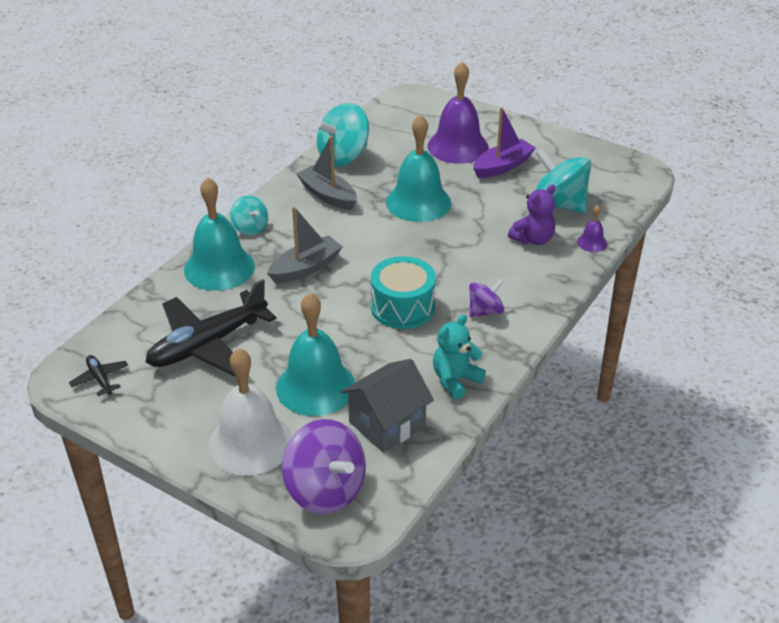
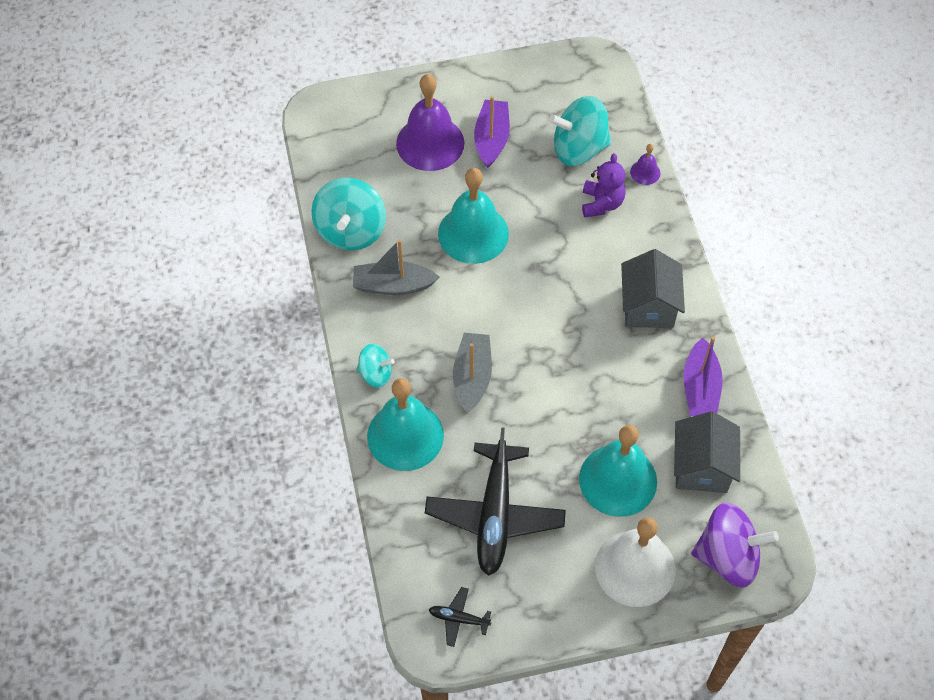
camera: 45 degrees left, 20 degrees up
turquoise drum [371,256,436,329] -> none
turquoise teddy bear [433,314,486,400] -> purple boat [684,337,723,416]
purple spinning top [469,279,504,318] -> grey house [621,249,685,328]

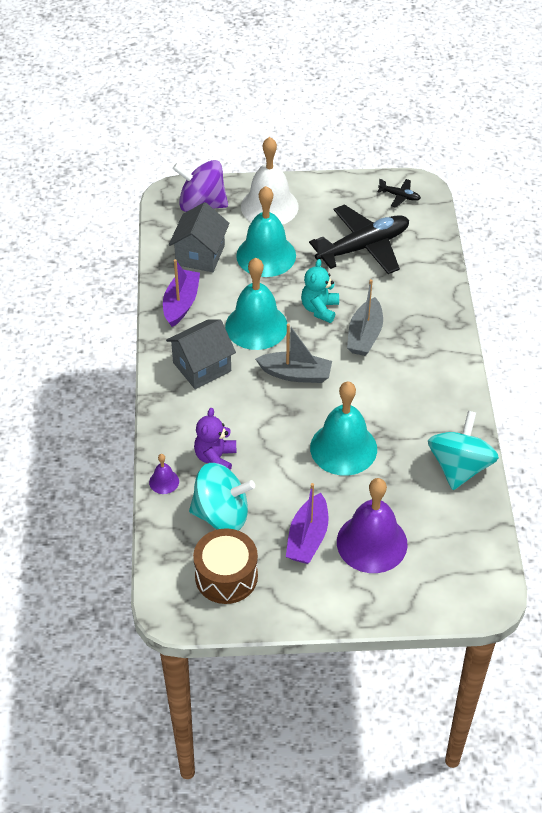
camera: 170 degrees left, 10 degrees down
grey boat [353,239,439,295] -> grey boat moved to [255,323,332,383]
turquoise spinning top [356,344,395,388] -> none
turquoise bell [367,378,444,471] -> turquoise bell moved to [225,258,287,350]
black plane [425,427,566,576] -> black plane turned 45 degrees clockwise [309,204,409,274]
grey house [621,249,685,328] -> grey house turned 45 degrees clockwise [166,319,236,389]
none -> brown drum [193,528,258,604]
none -> turquoise teddy bear [301,259,339,323]

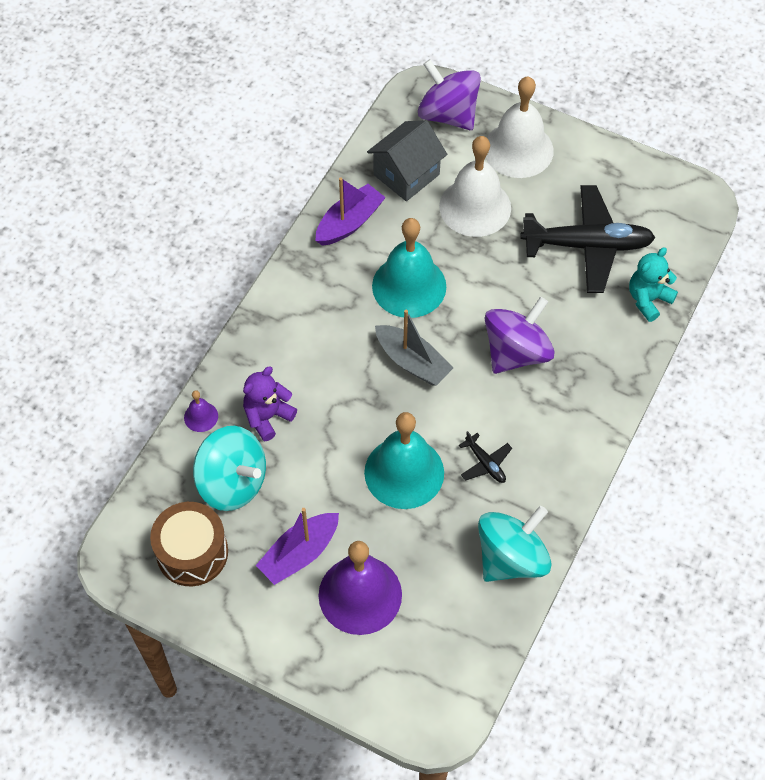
camera: 30 degrees right, 10 degrees up
grey house [166,319,236,389] -> none
turquoise bell [236,186,296,277] -> white bell [439,136,511,237]
turquoise teddy bear [301,259,339,323] -> turquoise teddy bear moved to [629,247,678,322]
grey boat [347,279,383,356] -> purple spinning top [484,297,555,374]
black plane [377,179,421,208] -> black plane moved to [459,431,512,483]

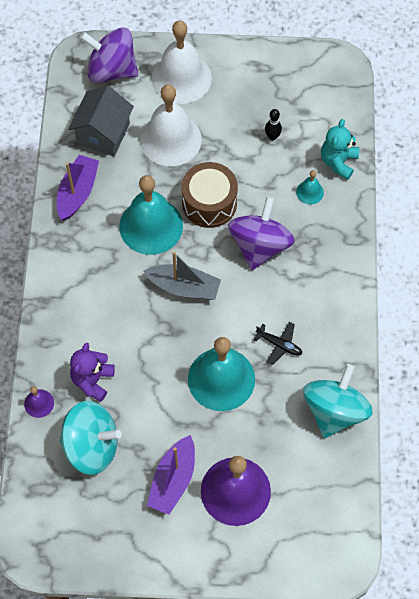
camera: 25 degrees left, 5 degrees up
brown drum [150,502,228,586] -> brown drum moved to [181,162,238,228]
black plane [520,185,656,293] -> black bowling pin [265,109,282,140]
none -> turquoise bell [296,170,324,205]

